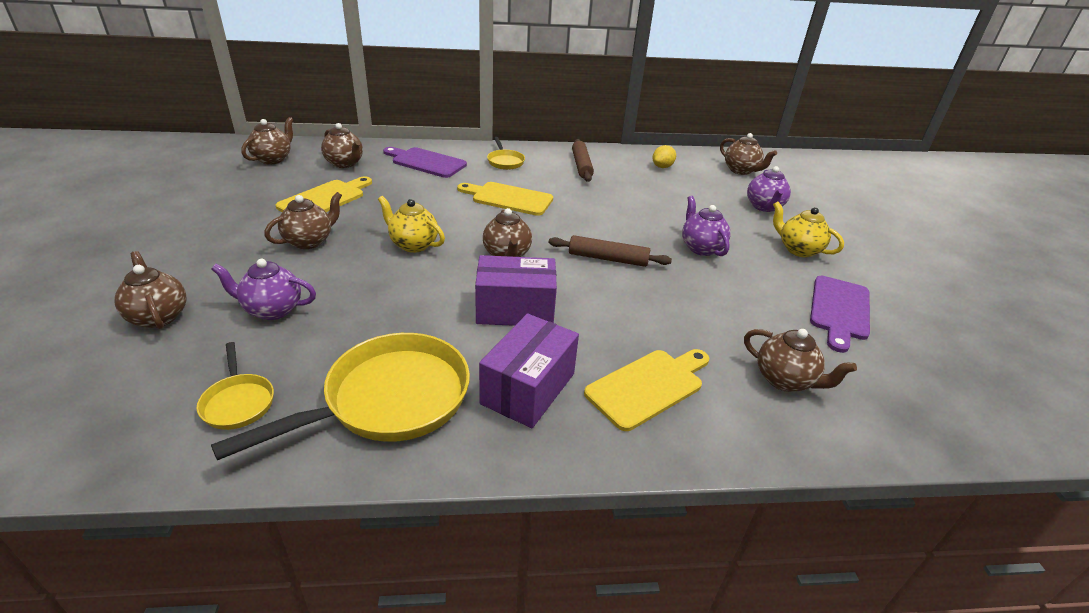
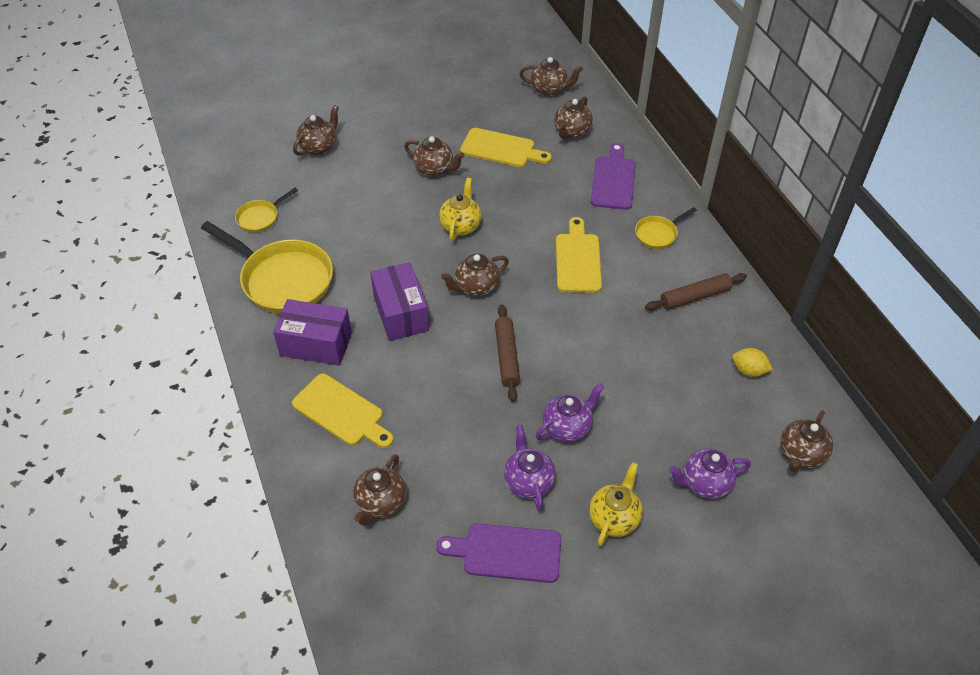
camera: 75 degrees right, 15 degrees up
purple teapot [211,259,316,320] -> purple teapot moved to [504,425,556,510]

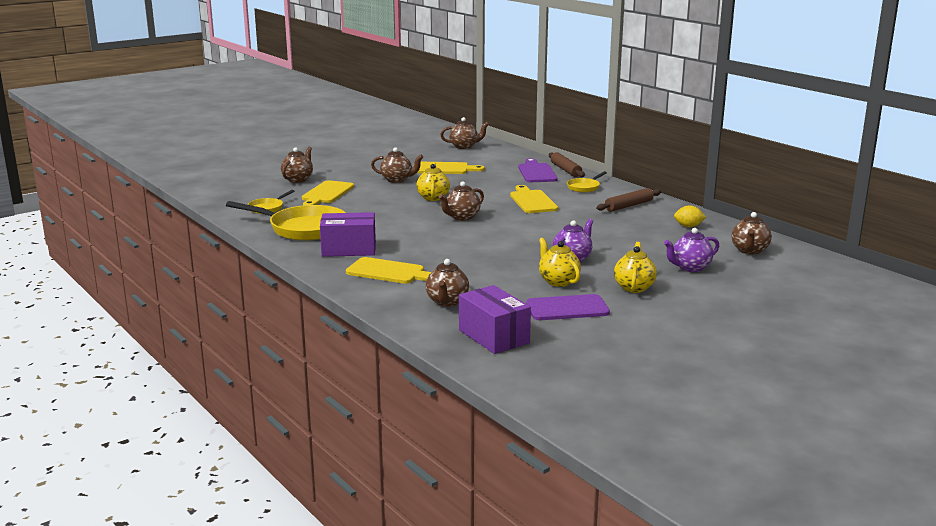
camera: 15 degrees left, 30 degrees down
purple box [370,262,429,341] -> purple box moved to [459,285,531,354]
brown rolling pin [495,305,520,402] -> brown rolling pin moved to [549,152,585,177]
purple teapot [504,425,556,510] -> yellow teapot [539,238,581,287]
brown teapot [554,96,593,139] -> none
none -> yellow cutting board [302,180,354,205]

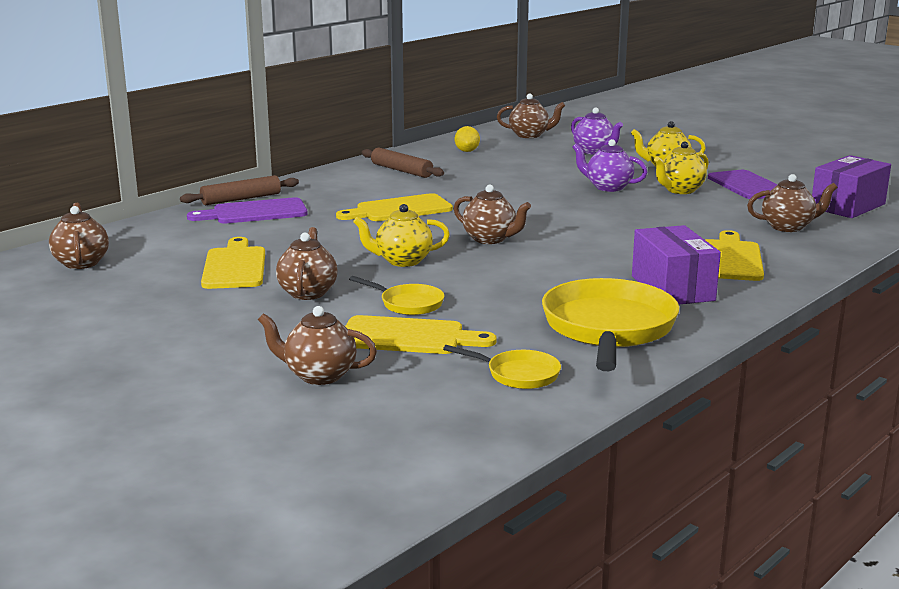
camera: 100 degrees left, 0 degrees up
yellow pan [567,171,607,192] -> yellow pan moved to [349,276,444,315]

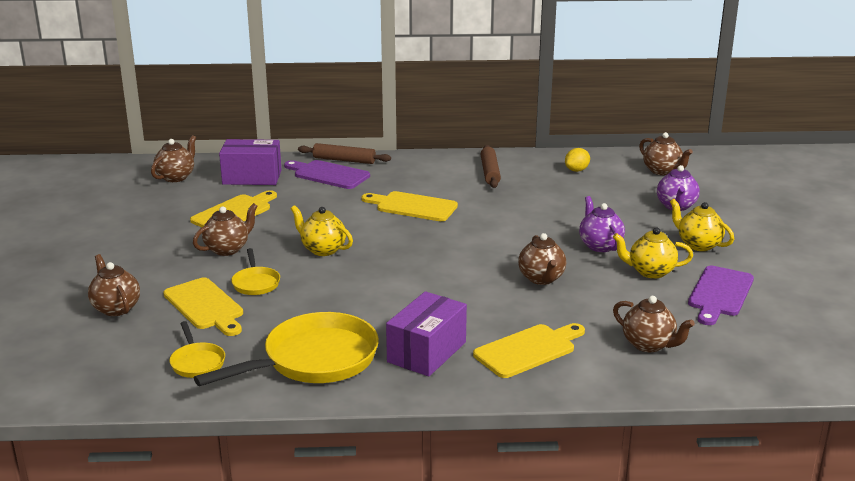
camera: 45 degrees right, 5 degrees up
brown teapot [454,185,531,244] -> brown teapot moved to [518,233,566,285]
purple box [812,155,891,218] -> purple box moved to [219,139,281,185]

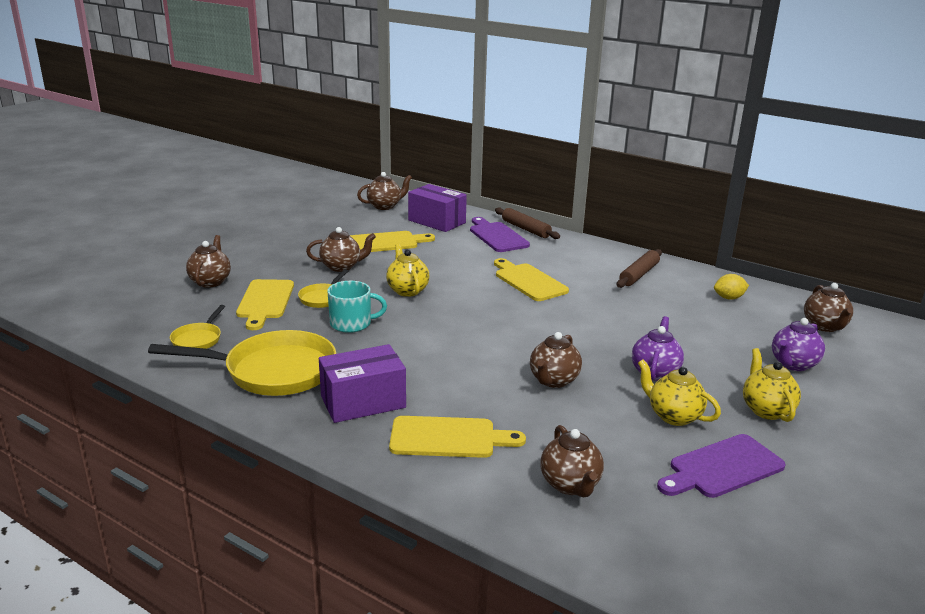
camera: 35 degrees right, 0 degrees up
none -> turquoise mug [327,281,387,333]

